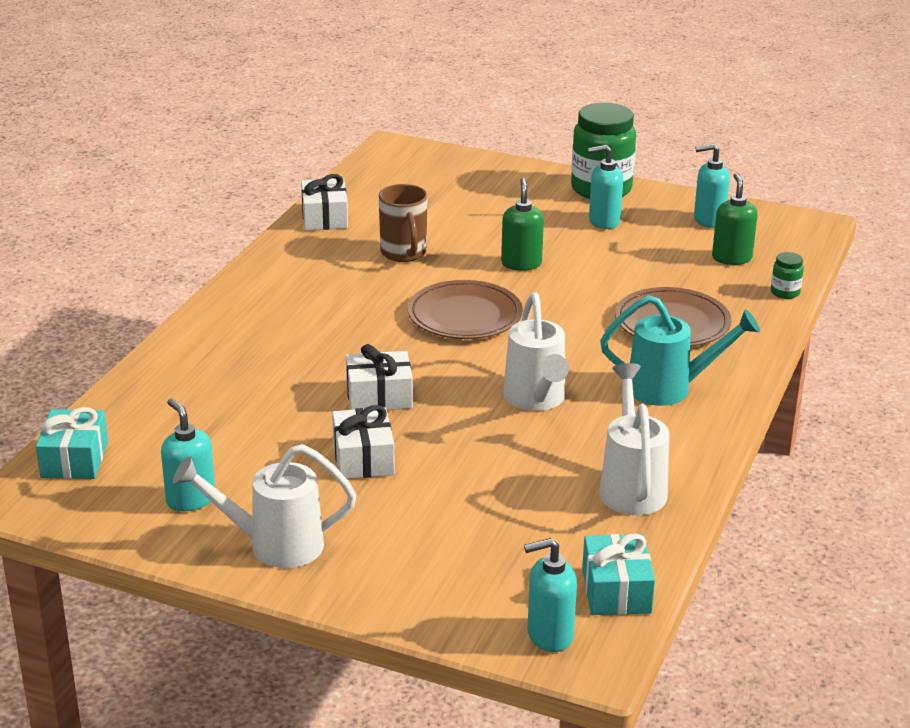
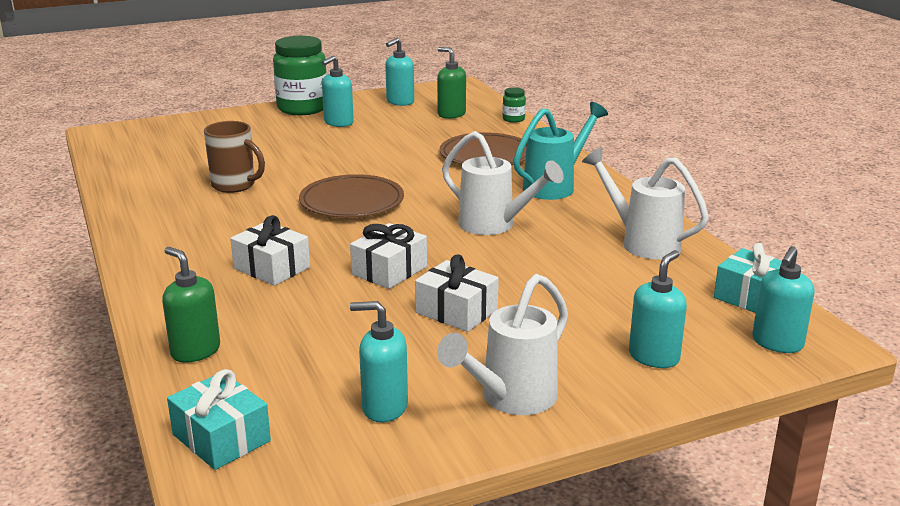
camera: 45 degrees left, 5 degrees down
white gift [301,174,348,230] -> white gift moved to [230,215,310,286]
green soap dispenser [501,178,544,271] -> green soap dispenser moved to [162,247,220,363]
none -> turquoise soap dispenser [629,250,687,368]

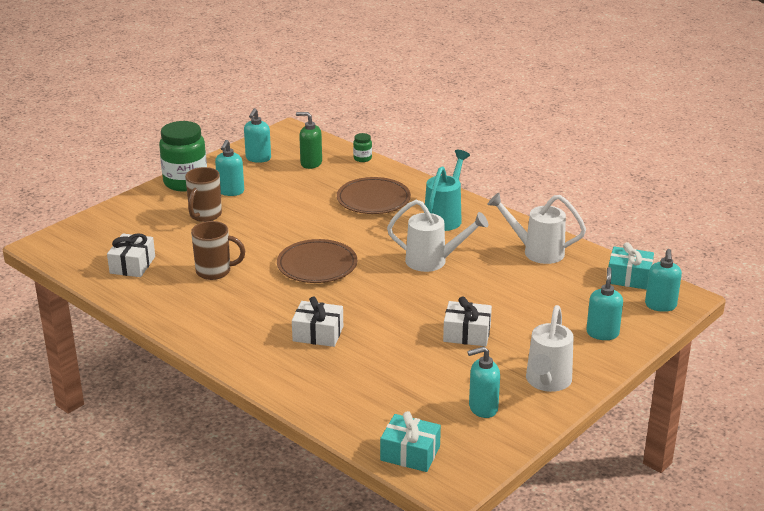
camera: 25 degrees left, 5 degrees up
green soap dispenser [162,247,220,363] -> none
white gift [350,223,427,289] -> white gift moved to [107,233,155,277]
none -> brown mug [185,167,222,222]

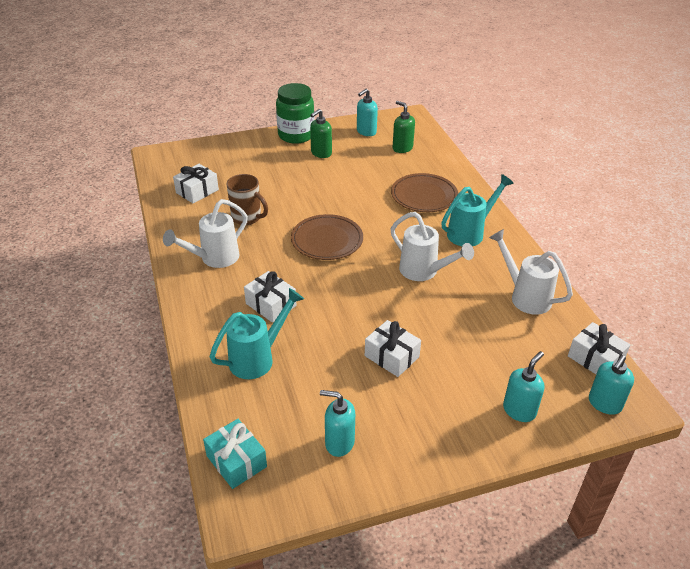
camera: 30 degrees right, 10 degrees up
brown mug [185,167,222,222] -> none
turquoise soap dispenser [215,140,244,196] -> green soap dispenser [310,109,332,158]
green jar [353,133,372,162] -> none
white watering can [526,305,574,392] -> white watering can moved to [163,199,248,268]
turquoise gift [609,242,654,290] -> white gift [568,322,630,374]
none -> turquoise watering can [210,288,304,379]

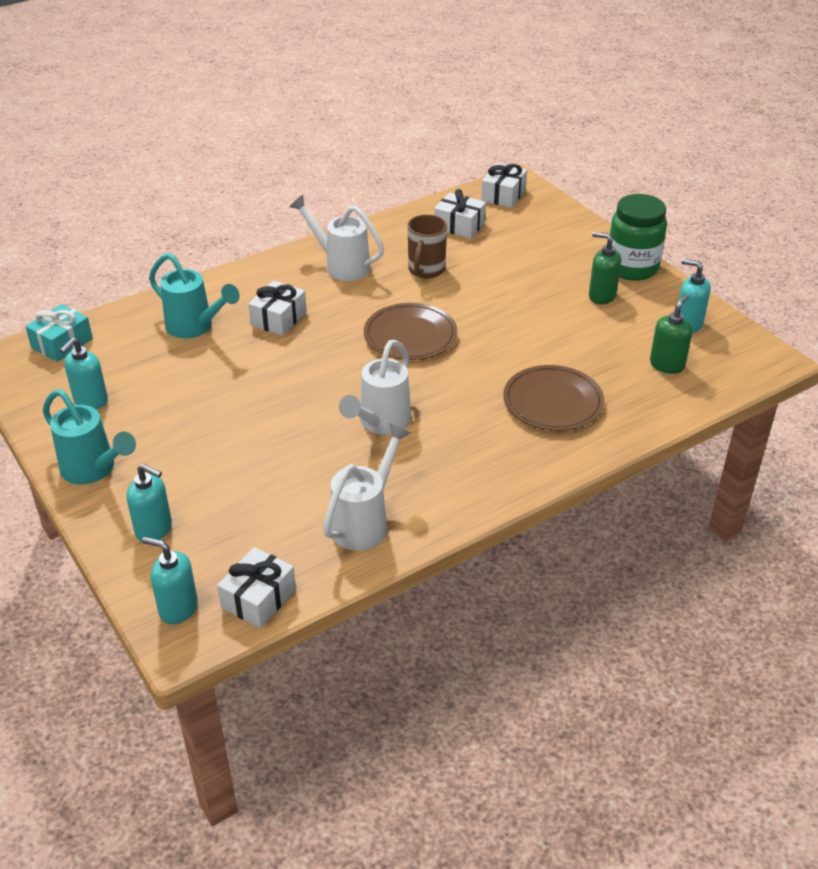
camera: 75 degrees right, 0 degrees up
turquoise soap dispenser [320,390,355,457] -> turquoise soap dispenser turned 150 degrees counterclockwise [60,338,108,409]
white gift [365,320,421,377] -> white gift moved to [481,163,527,208]
turquoise watering can [441,174,514,246] -> turquoise watering can moved to [43,389,136,485]

